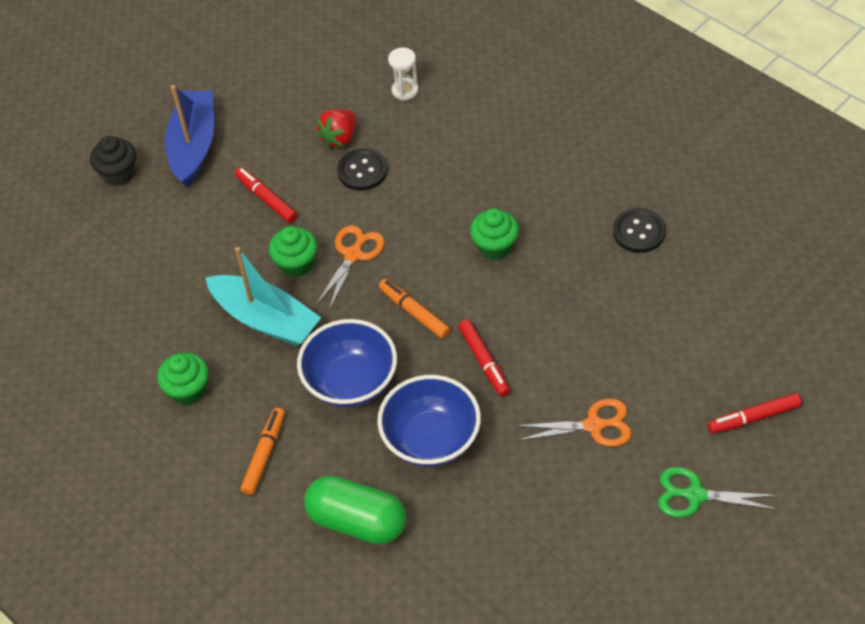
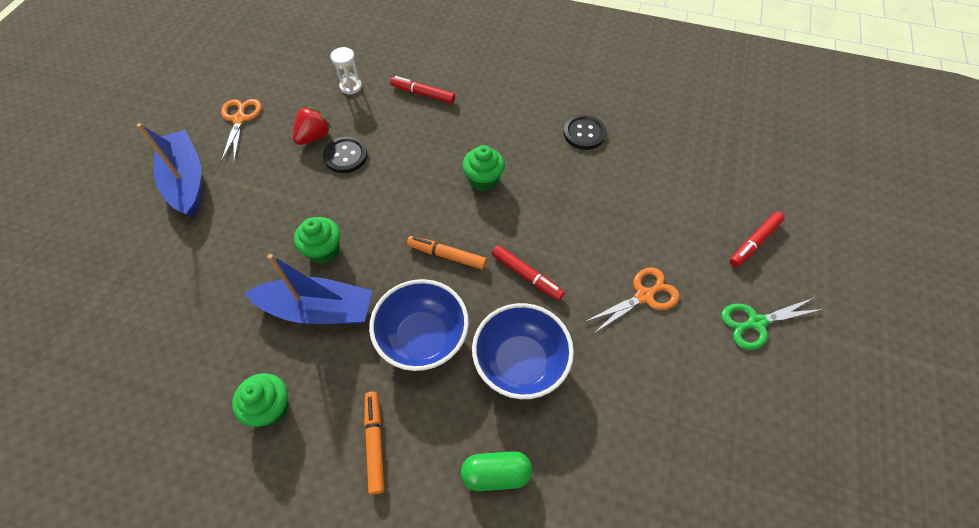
camera: 30 degrees left, 5 degrees up
black cupcake [90,136,136,186] -> none
turquoise boat [205,247,321,346] -> blue boat [245,254,372,324]
red marker [235,167,297,223] -> red marker moved to [390,76,455,104]
green capsule [304,476,406,544] -> green capsule [461,451,532,491], size x0.66
orange scissors [315,225,384,311] -> orange scissors moved to [221,99,262,162]
red strawberry [316,109,356,148] -> red strawberry turned 150 degrees counterclockwise [293,106,332,145]

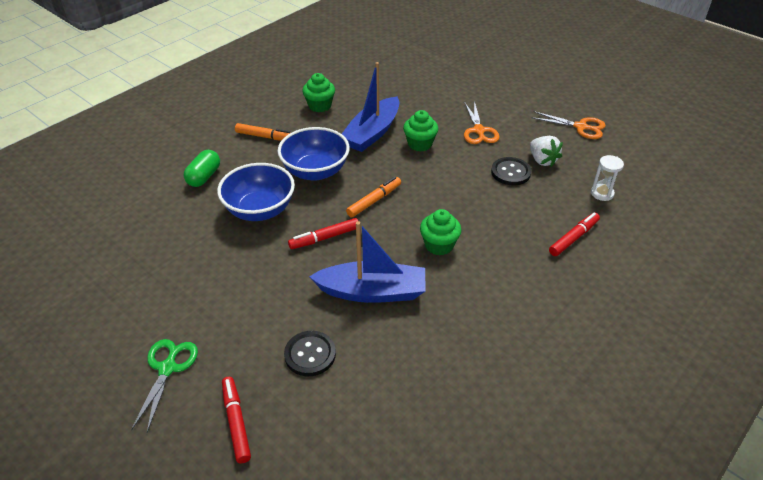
camera: 115 degrees right, 15 degrees down
blue boat [137,123,201,218] -> blue boat moved to [309,221,426,303]
red strawberry [293,106,332,145] -> white strawberry [530,136,563,167]
black button [563,115,606,150] -> black button moved to [284,331,336,376]
orange scissors [585,267,679,334] -> orange scissors moved to [464,101,500,144]

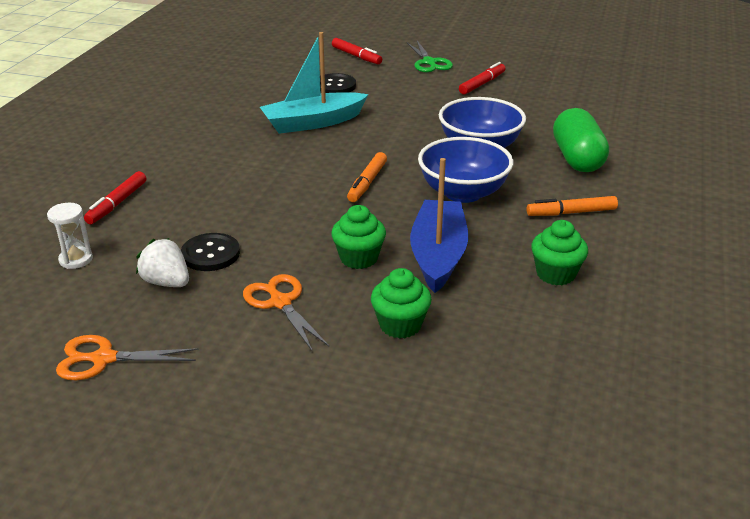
camera: 155 degrees right, 10 degrees down
green capsule [184,150,220,187] -> green capsule [553,108,609,172], size x1.52
red marker [288,218,358,249] -> red marker moved to [459,62,505,94]
blue boat [309,221,426,303] -> turquoise boat [260,32,369,134]
green cupcake [420,209,461,256] -> green cupcake moved to [371,268,432,339]

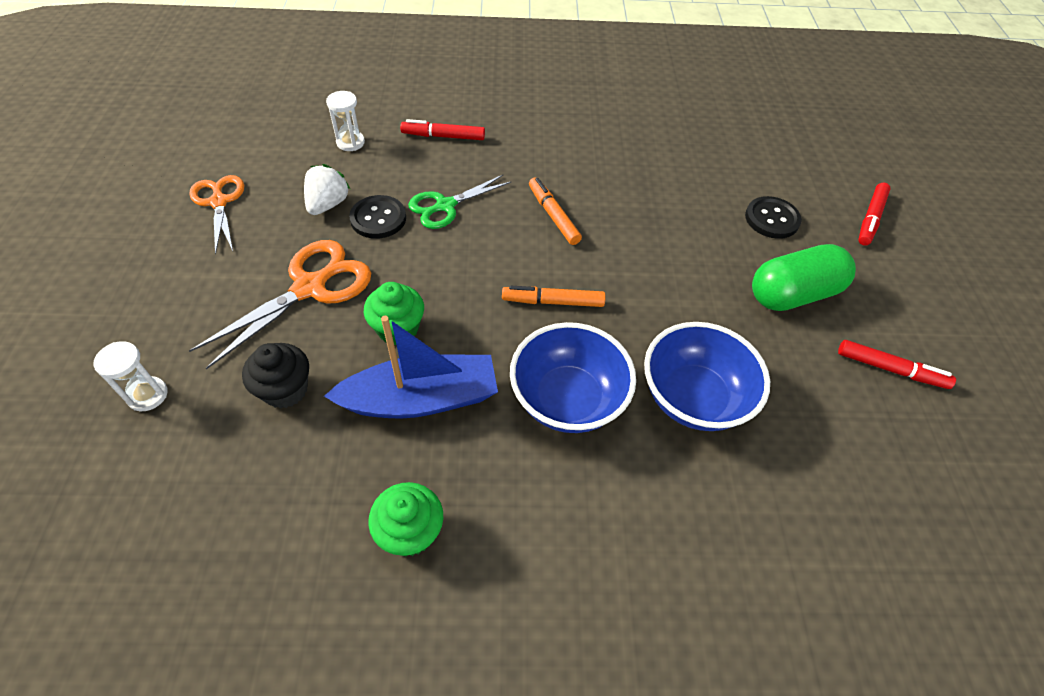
camera: 70 degrees right, 20 degrees up
orange scissors [243,274,329,352] -> orange scissors [189,240,371,369], size x1.51
turquoise boat [260,32,369,134] -> none
green cupcake [371,268,432,339] -> black cupcake [242,343,309,409]
green scissors [407,41,453,72] -> green scissors moved to [408,174,512,229]
orange marker [527,196,618,216] -> orange marker moved to [529,177,582,245]
green capsule [553,108,609,172] -> green capsule moved to [752,244,856,311]
none -> white hourglass [94,341,167,411]

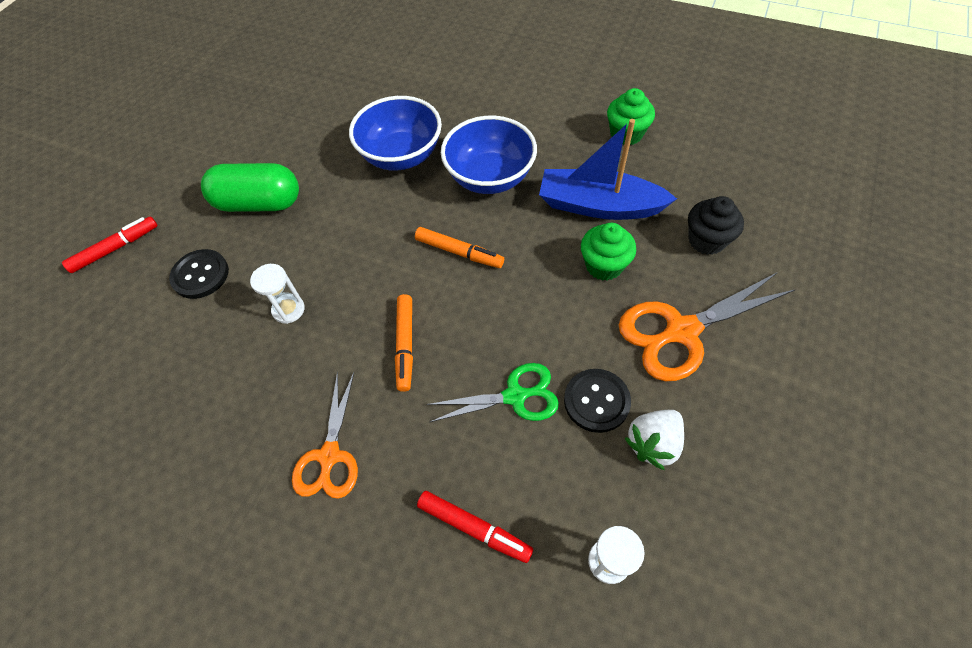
camera: 150 degrees left, 5 degrees up
white hourglass [94,341,167,411] -> white hourglass moved to [250,264,305,324]
orange scissors [190,175,244,255] -> orange scissors moved to [292,371,358,499]
red marker [838,340,956,389] -> none

